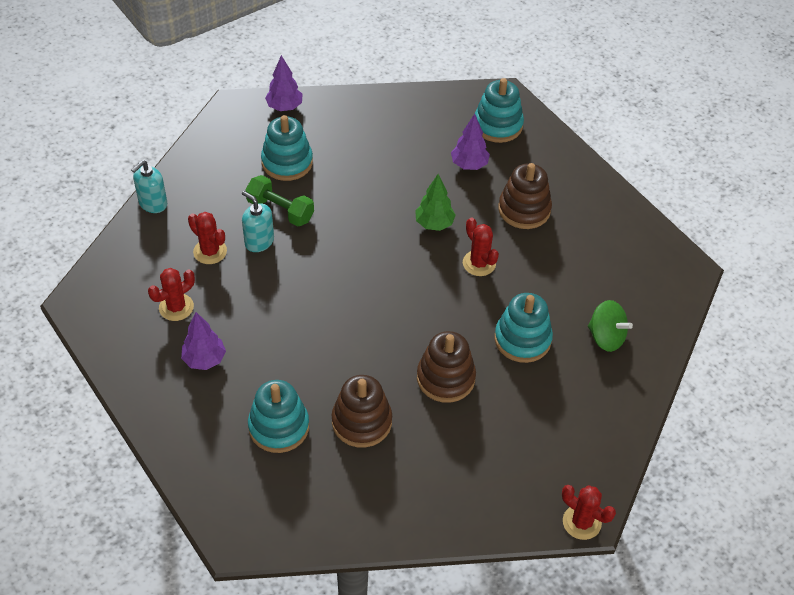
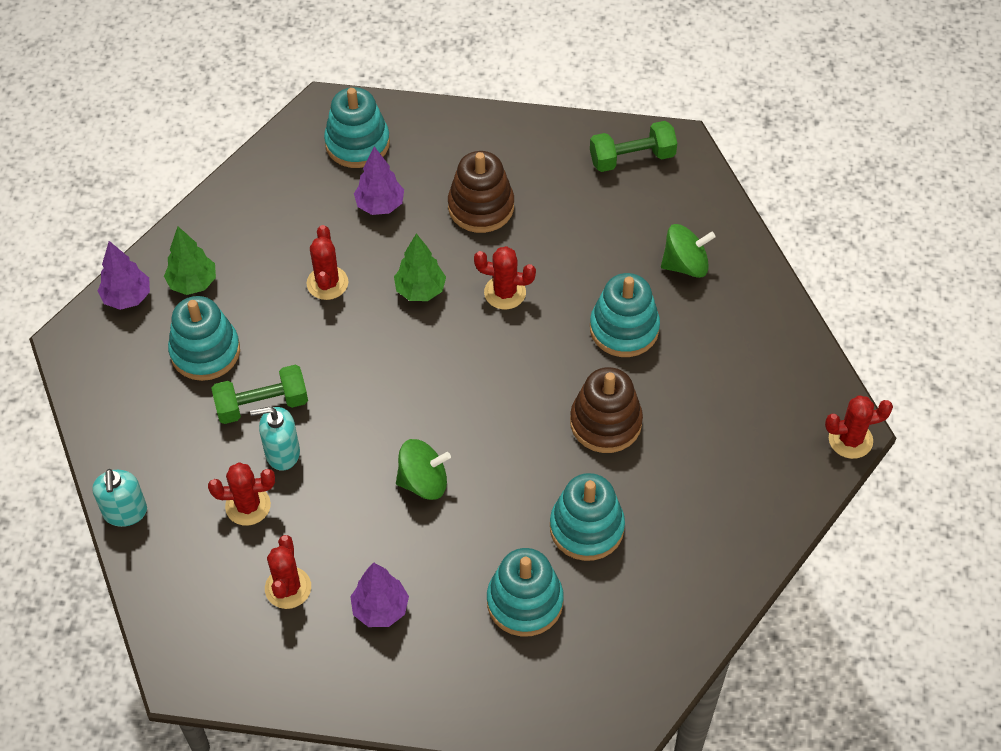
camera: 45 degrees left, 5 degrees up
brown stacking toy [332,375,392,448] -> turquoise stacking toy [550,473,625,561]
none -> green tree [164,227,216,295]
none -> red cactus [307,225,348,300]
none -> green spinning top [396,439,451,500]
none -> green dumbbell [590,121,677,172]

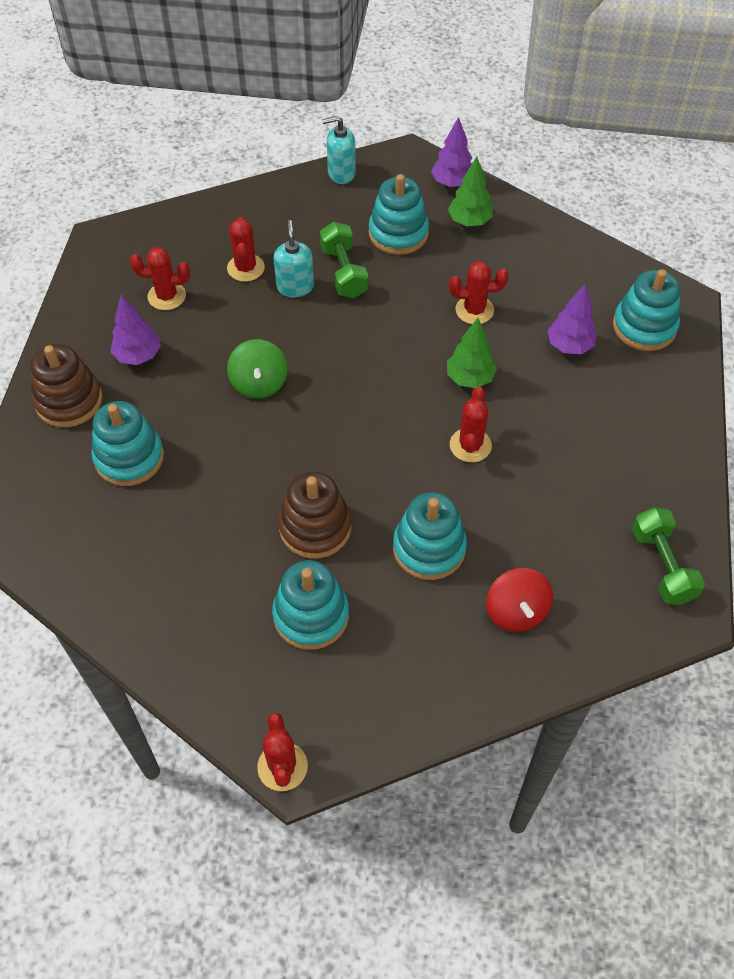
camera: 90 degrees right, 0 degrees up
turquoise soap dispenser [92,469,147,527] -> turquoise soap dispenser moved to [322,116,356,184]
brown stacking toy [448,151,514,233] -> brown stacking toy moved to [31,344,102,427]
turquoise stacking toy [550,473,625,561] -> turquoise stacking toy moved to [272,560,349,650]
green spinning top [661,224,716,278] -> red spinning top [486,568,553,632]

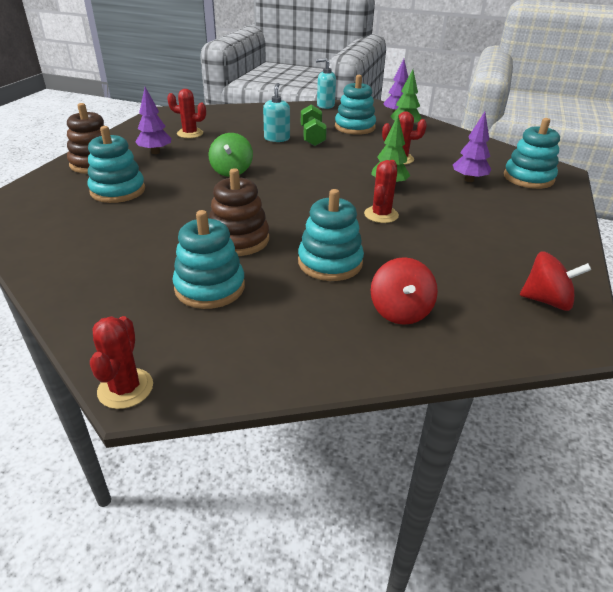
camera: 10 degrees right, 20 degrees down
red cactus [227,217,265,282] -> none
green dumbbell [632,507,705,605] -> red spinning top [520,251,591,311]

